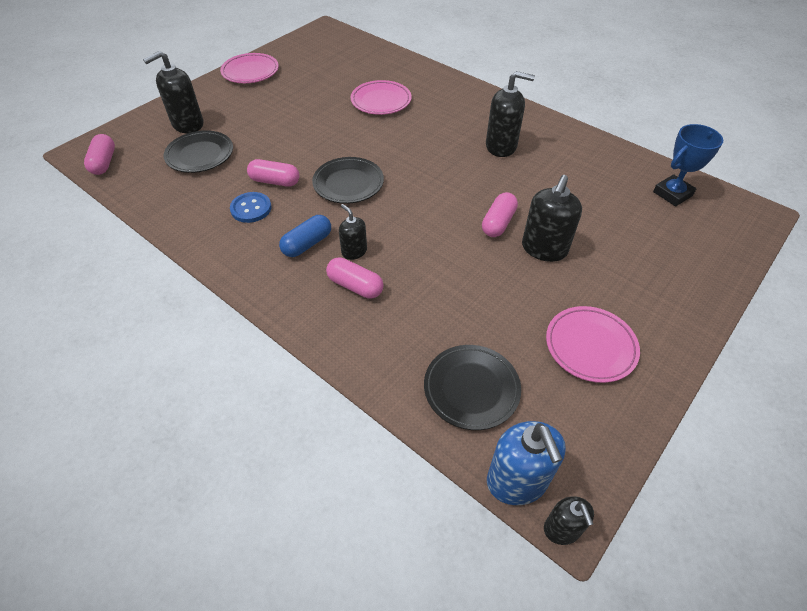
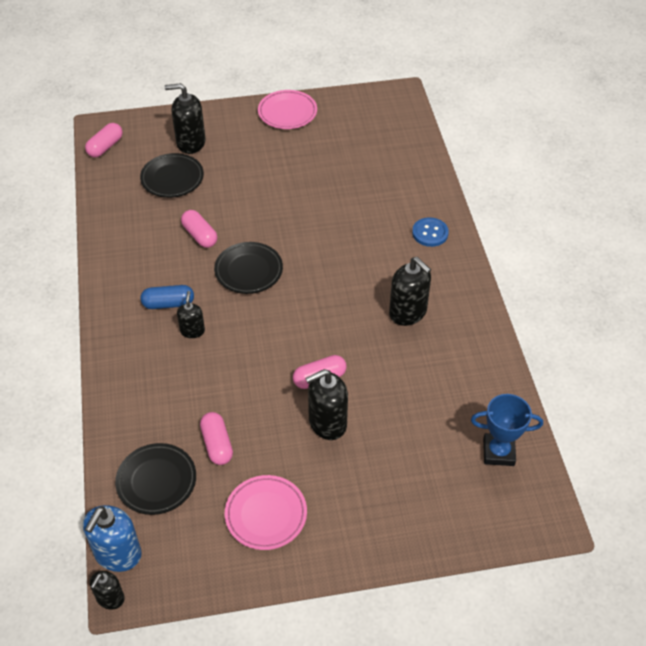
camera: 40 degrees right, 0 degrees up
blue button [230,192,271,223] -> blue button moved to [412,217,449,247]
pink capsule [326,257,384,299] -> pink capsule moved to [200,412,233,465]
pink plate [351,80,411,115] -> none

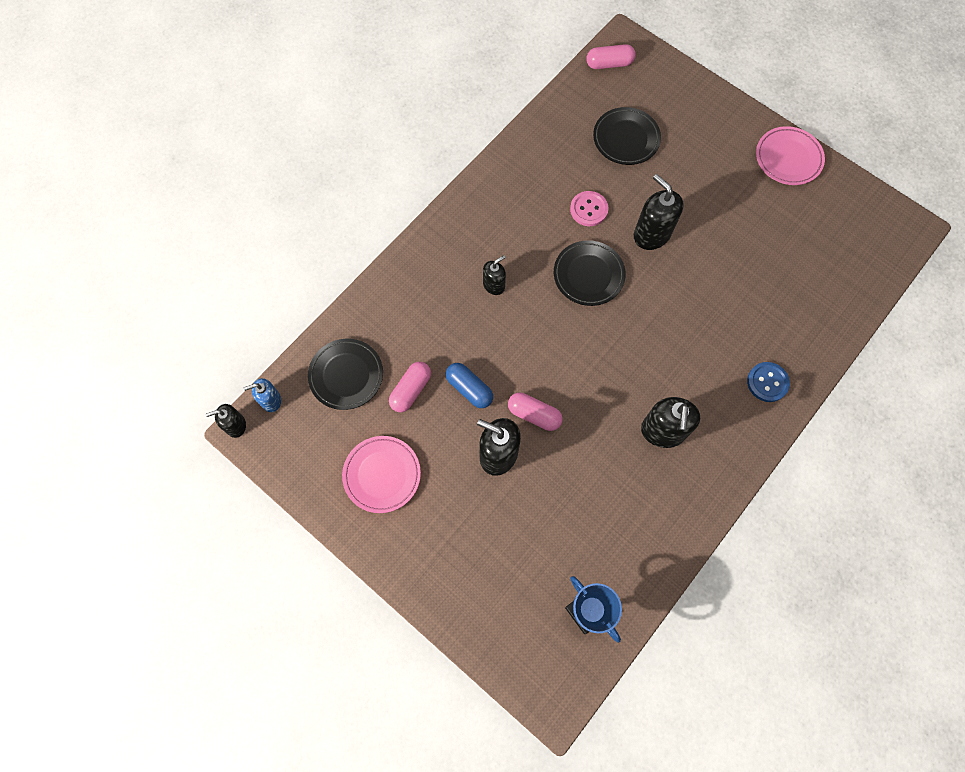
camera: 50 degrees right, 20 degrees up
blue soap dispenser [83,505,142,572] -> blue soap dispenser [244,378,281,412], size x0.58
blue capsule [141,285,194,309] -> blue capsule moved to [446,363,493,408]
black soap dispenser [165,83,205,154] -> black soap dispenser moved to [634,174,684,250]
pink capsule [181,210,217,248] -> pink button [570,191,609,226]

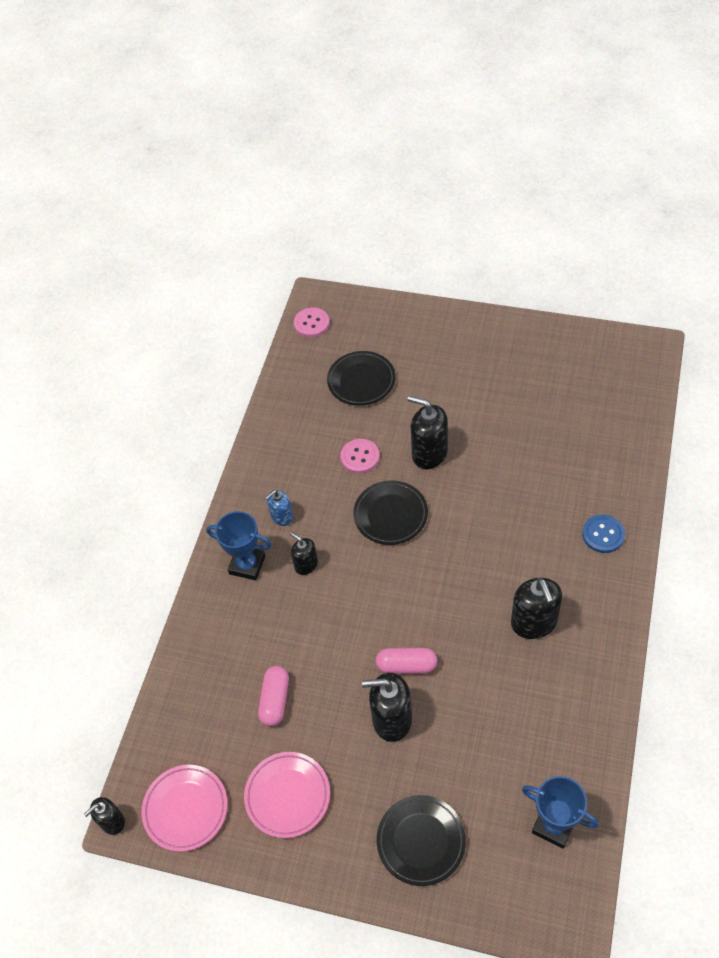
camera: 20 degrees left, 15 degrees down
blue soap dispenser [244,378,281,412] -> blue soap dispenser moved to [265,490,293,526]
black plate [308,339,383,410] -> black plate moved to [377,795,466,886]
blue capsule [446,363,493,408] -> none
black soap dispenser [483,255,506,295] -> black soap dispenser turned 75 degrees counterclockwise [290,532,318,575]
pink capsule [586,44,636,69] -> pink button [294,308,330,338]
pink plate [756,126,825,185] -> pink plate moved to [141,765,227,852]
none -> blue trophy [206,511,272,580]

